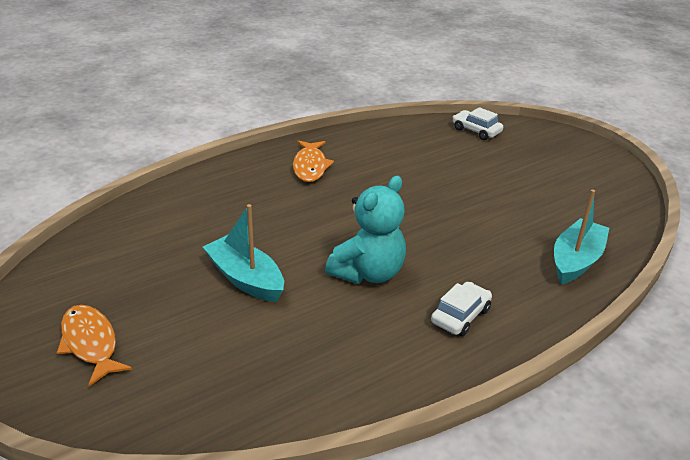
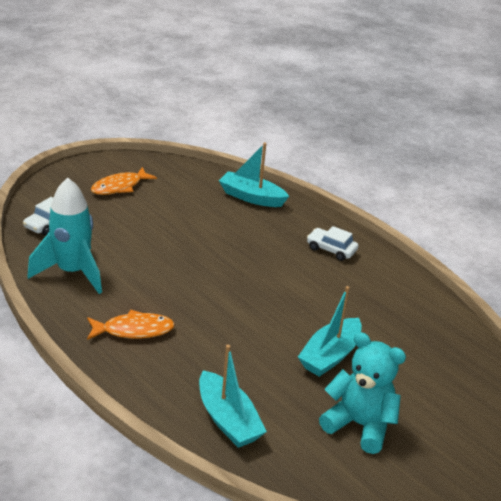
camera: 100 degrees left, 0 degrees up
orange fish [57,305,132,386] -> orange fish moved to [91,167,157,195]
turquoise teddy bear [325,176,406,284] -> turquoise teddy bear moved to [319,332,406,454]
none -> turquoise rocket [27,178,102,294]
none -> turquoise boat [199,345,267,448]

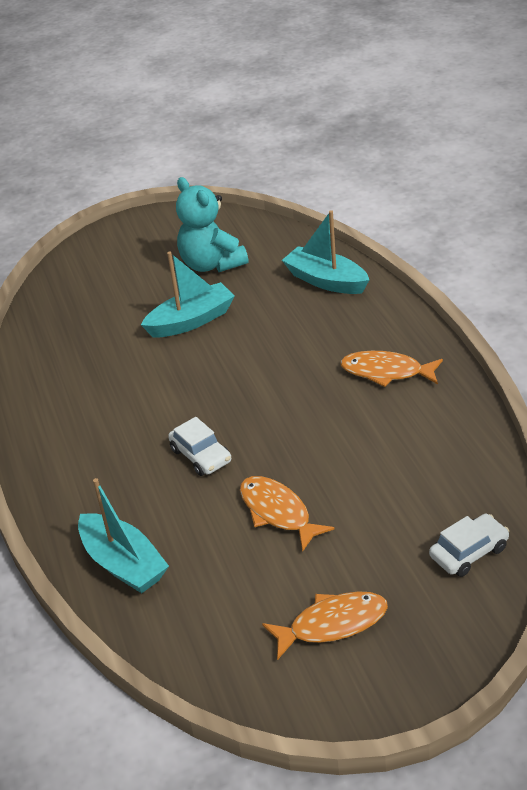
camera: 150 degrees left, 5 degrees up
turquoise rocket [27,178,102,294] -> none
turquoise boat [199,345,267,448] -> turquoise boat turned 45 degrees counterclockwise [282,210,369,294]
white car [307,226,359,261] -> white car moved to [168,417,231,476]
none -> orange fish [240,476,334,552]

